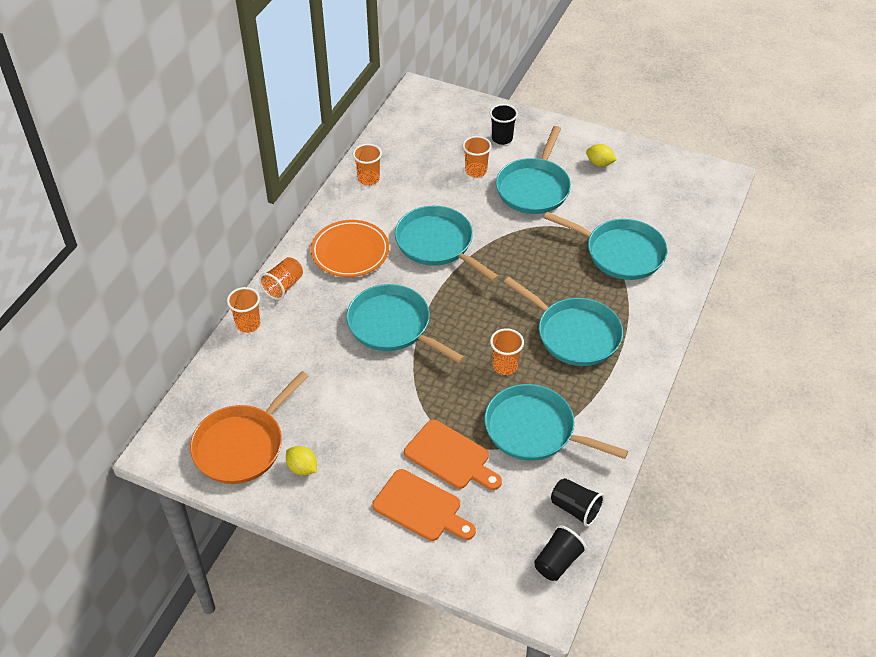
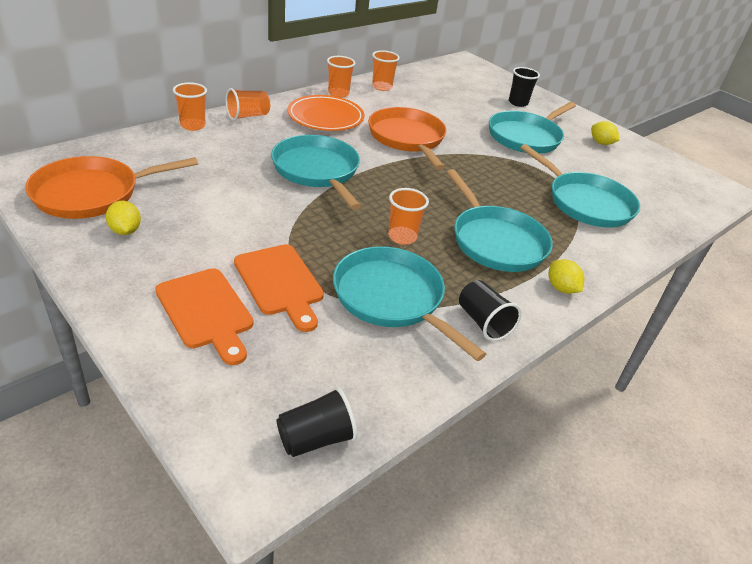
camera: 20 degrees right, 10 degrees down
turquoise pan [395,206,499,282] -> orange pan [368,107,447,170]
orange cup [463,136,492,178] -> orange cup moved to [327,56,355,98]
black cup [551,478,605,527] -> black cup moved to [459,280,522,341]
none -> yellow lemon [549,259,585,294]

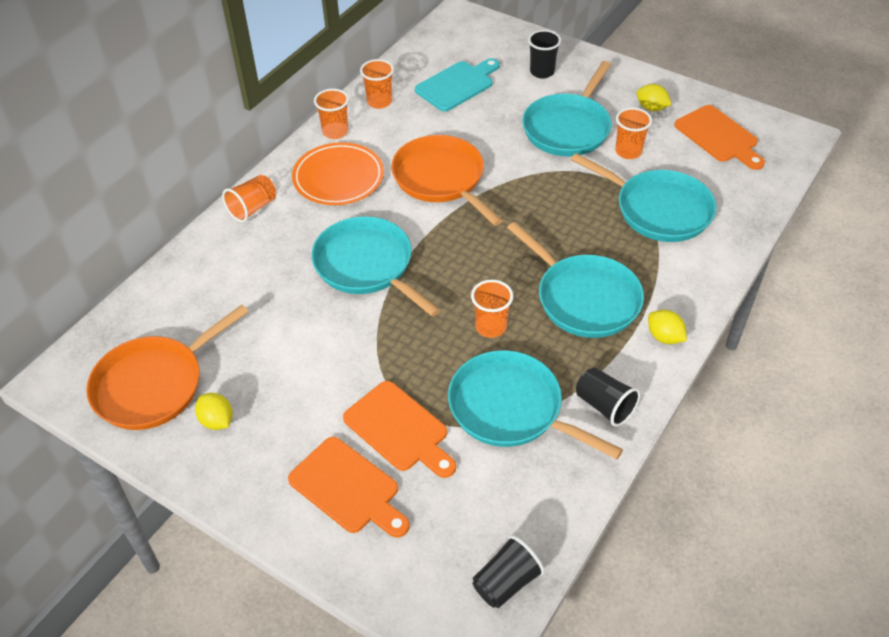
camera: 10 degrees left, 10 degrees up
orange cup [173,82,207,131] -> orange cup moved to [615,107,652,159]
none -> turquoise cutting board [415,58,500,112]
none -> orange cutting board [675,105,765,170]

